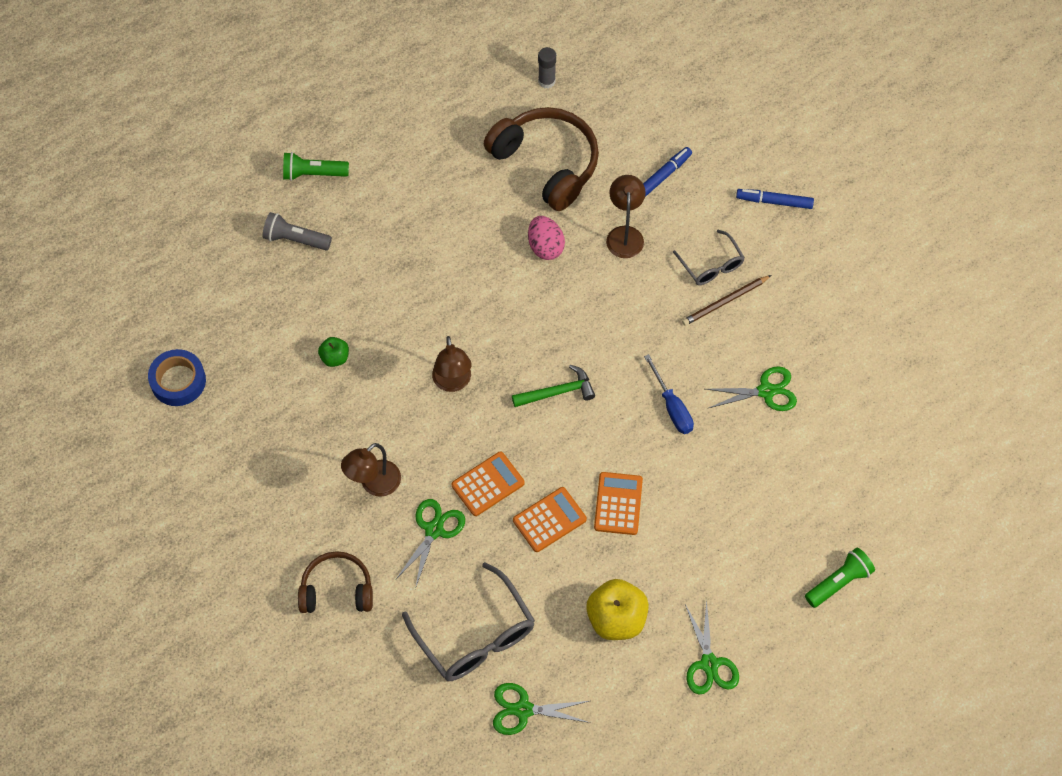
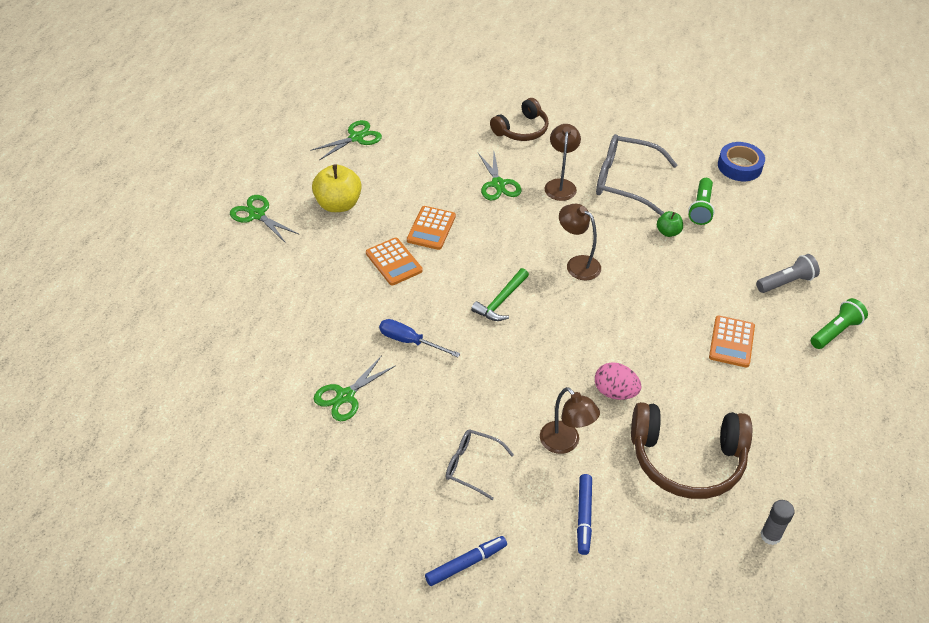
camera: 140 degrees right, 15 degrees down
grey glasses [402,562,535,681] -> grey glasses moved to [596,134,677,215]
orange calculator [452,451,525,516] -> orange calculator moved to [709,315,755,368]
brown pencil [682,275,771,326] -> none
green flashlight [805,548,875,608] -> green flashlight moved to [688,178,715,225]

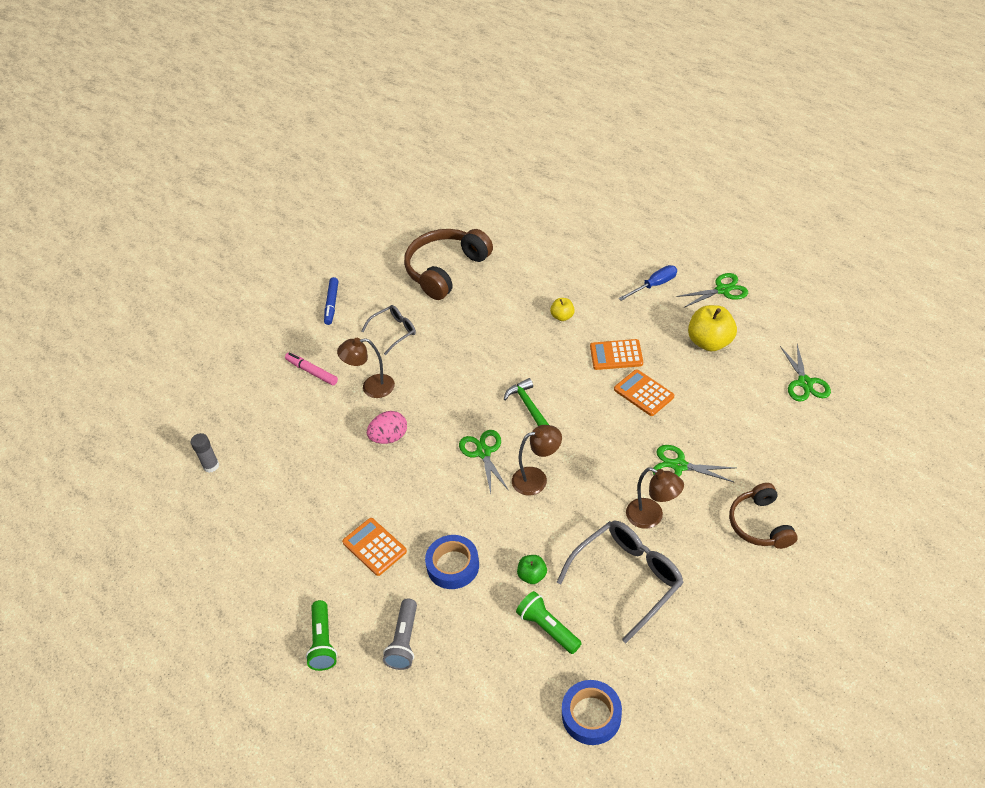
camera: 125 degrees right, 0 degrees up
green scissors [314,357,396,421] -> green scissors moved to [459,430,509,494]
blue screwdriver [379,319,460,357] -> blue screwdriver moved to [618,265,677,301]
blue marker [577,474,592,555] -> pink marker [285,352,338,385]
brown headphones [631,402,752,499] -> brown headphones moved to [404,229,493,300]
none -> blue tape [425,535,479,589]
none -> yellow apple [550,298,575,321]

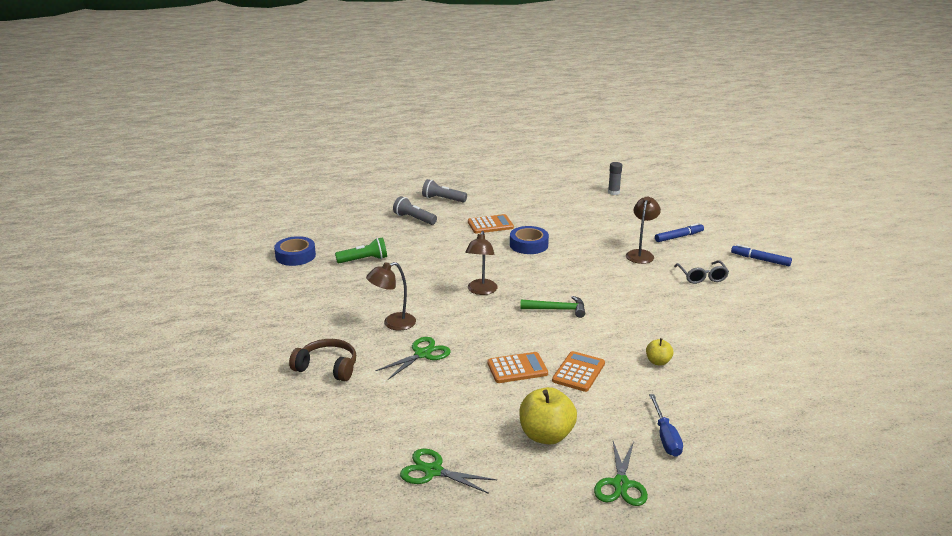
camera: 115 degrees right, 20 degrees down
pink marker [285,352,338,385] -> blue marker [655,223,704,242]
green flashlight [306,600,337,671] -> grey flashlight [422,179,467,202]
pink egg [367,411,407,444] -> none
brown headphones [404,229,493,300] -> none
blue tape [425,535,479,589] -> blue tape moved to [510,226,549,254]
green scissors [459,430,509,494] -> none
green apple [517,555,547,584] -> none
grey glasses [557,520,684,643] -> none

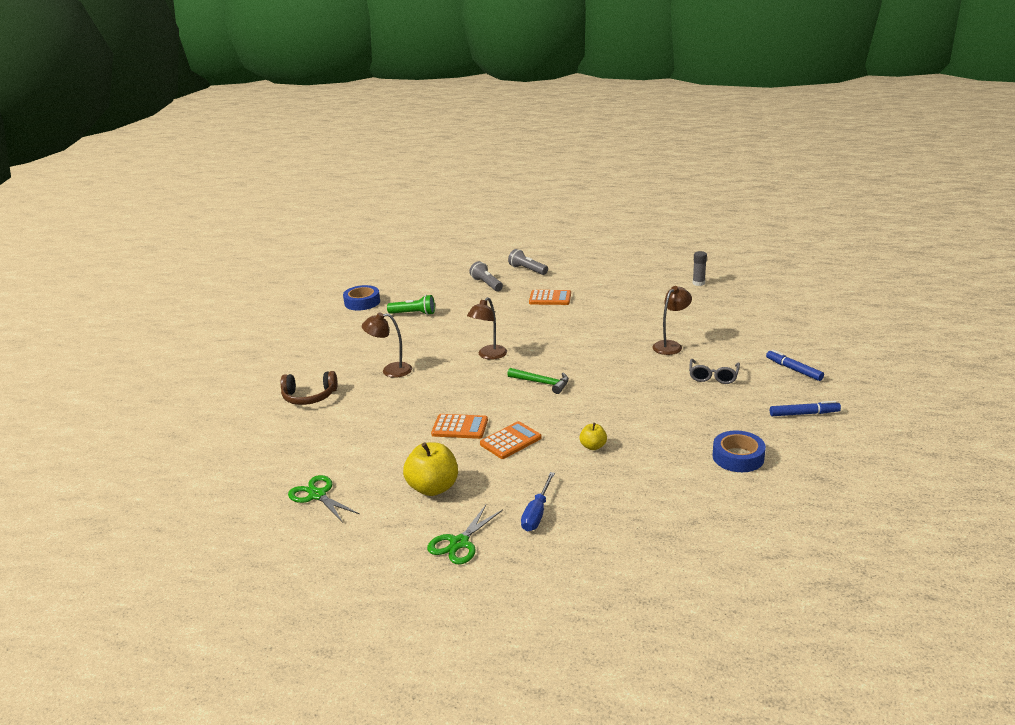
camera: 25 degrees right, 0 degrees up
brown headphones [289,339,356,381] -> brown headphones turned 135 degrees clockwise [280,371,338,405]
green scissors [376,337,451,380] -> none
blue tape [510,226,549,254] -> blue tape moved to [713,430,766,472]
blue marker [655,223,704,242] -> blue marker moved to [770,401,841,416]

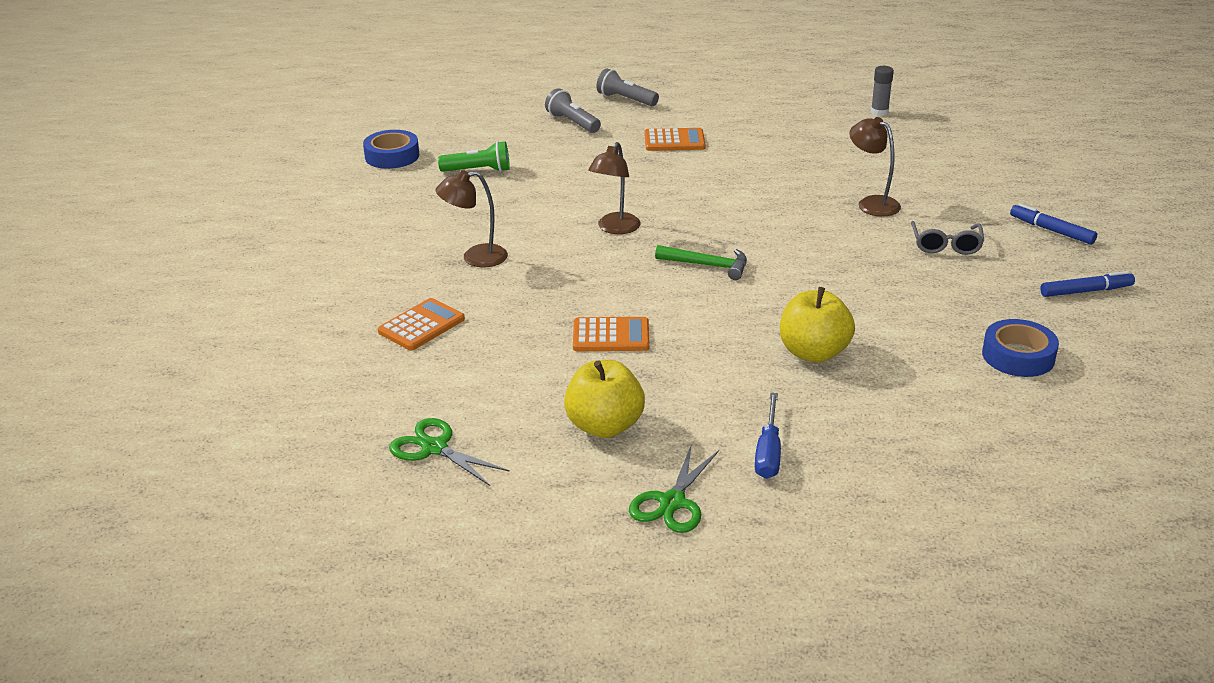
camera: 10 degrees left, 5 degrees up
brown headphones [280,371,338,405] -> none
orange calculator [480,421,542,459] -> orange calculator moved to [378,298,465,350]
yellow apple [579,423,607,450] -> yellow apple [780,287,855,363], size x1.89
brown lamp [652,286,692,355] -> brown lamp turned 75 degrees counterclockwise [849,117,901,217]

